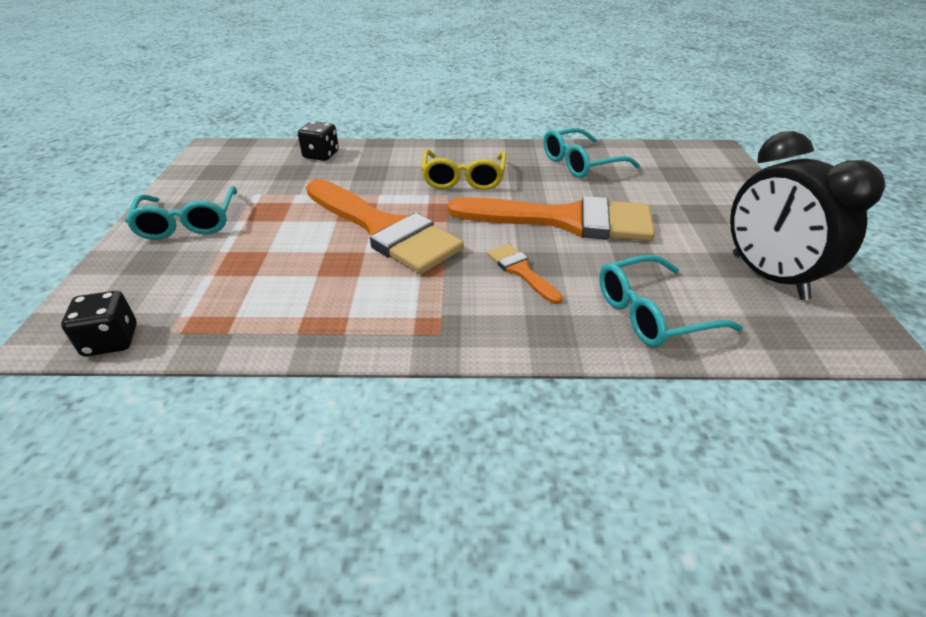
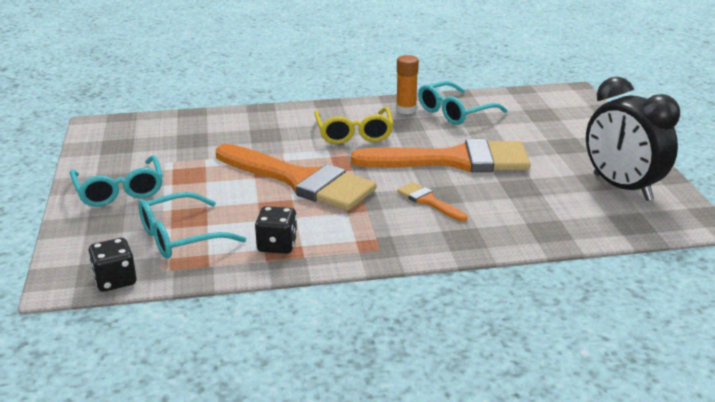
camera: 10 degrees left, 10 degrees down
black dice [298,121,339,161] -> black dice moved to [255,206,297,254]
turquoise glasses [599,255,743,347] -> turquoise glasses moved to [138,192,246,259]
none -> orange glue stick [396,55,419,114]

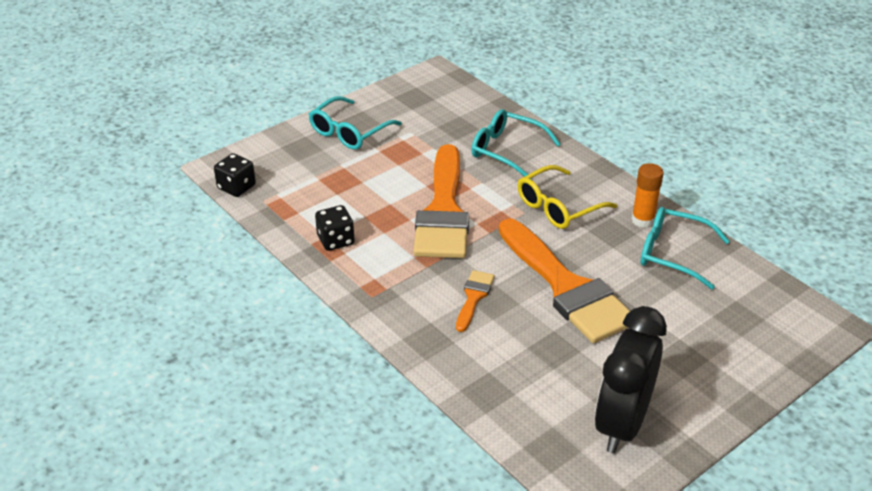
camera: 60 degrees right, 10 degrees up
turquoise glasses [138,192,246,259] -> turquoise glasses moved to [471,109,561,179]

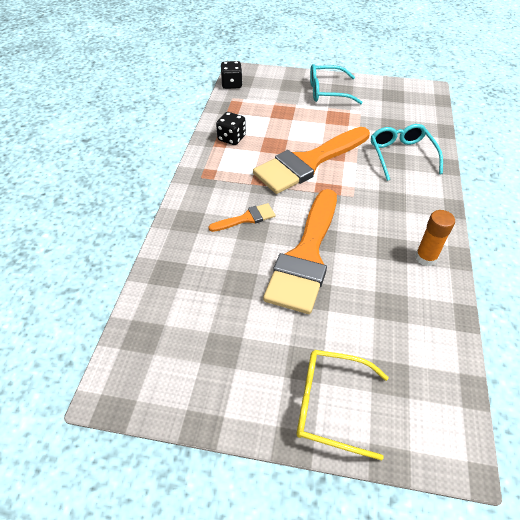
camera: 50 degrees right, 10 degrees up
yellow glasses [518,165,617,229] -> yellow glasses moved to [296,350,389,460]
black clock [595,306,667,453] -> none
turquoise glasses [641,207,730,290] -> none

